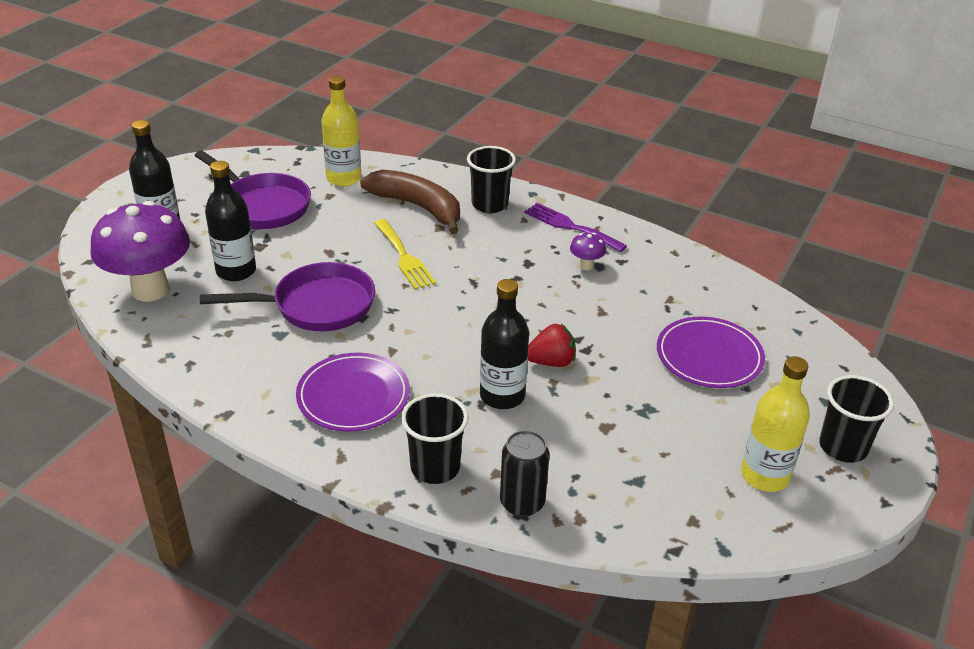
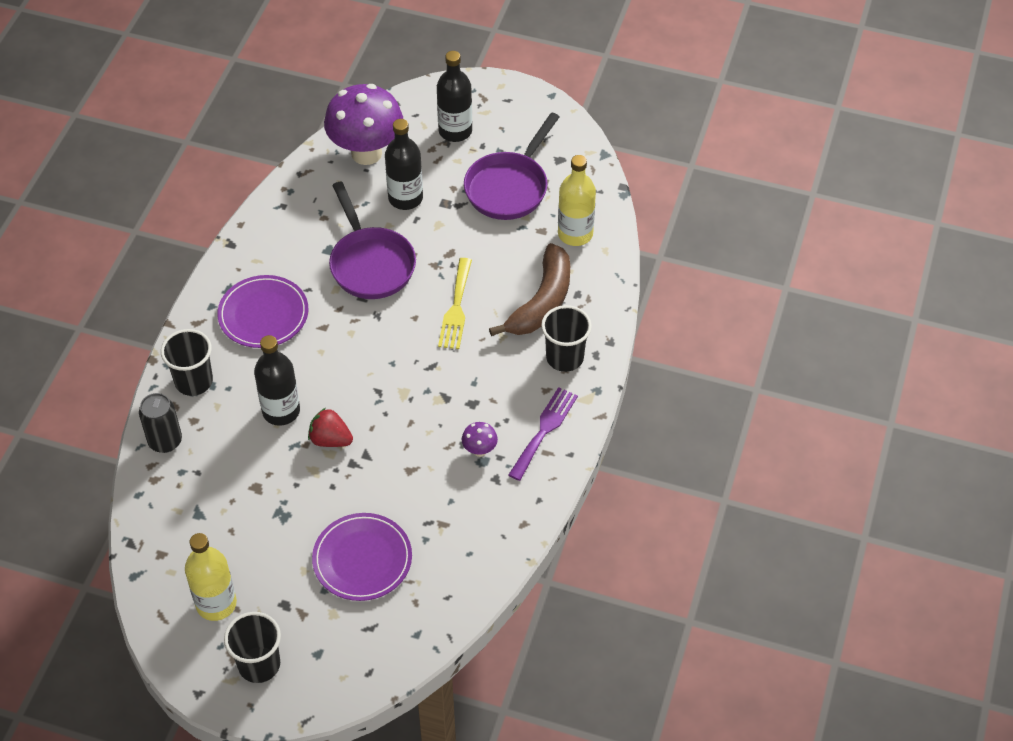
camera: 80 degrees right, 15 degrees up
yellow fork [374,219,436,290] -> yellow fork turned 45 degrees counterclockwise [438,258,472,349]
red strawberry [528,324,576,367] -> red strawberry turned 135 degrees clockwise [308,408,353,447]

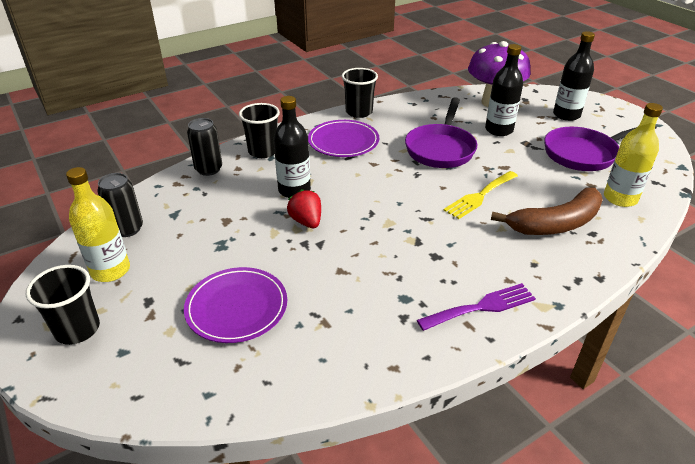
camera: 40 degrees right, 15 degrees down
purple mushroom [462,422,498,457] -> none
black cup [541,305,592,372] -> black cup moved to [342,68,378,118]
none -> black can [97,173,143,237]

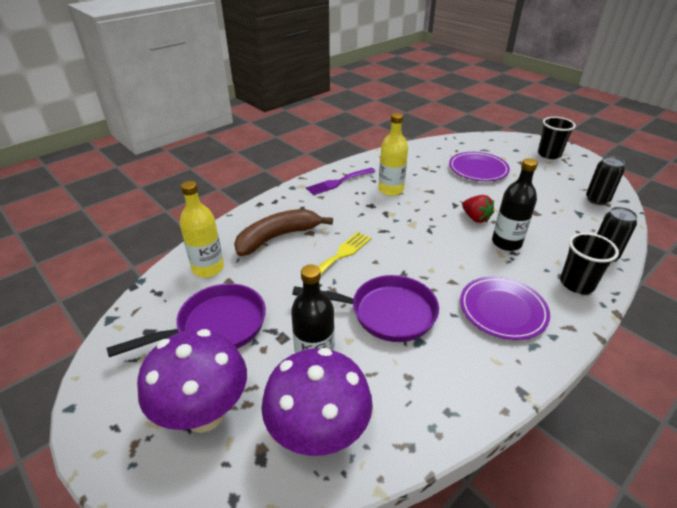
camera: 170 degrees right, 0 degrees up
yellow bottle [66,167,130,282] -> yellow bottle moved to [378,113,408,196]
black cup [342,68,378,118] -> none
purple pan [405,97,477,168] -> purple pan turned 90 degrees clockwise [292,275,439,342]
black bottle [553,31,595,121] -> purple mushroom [137,329,247,433]

